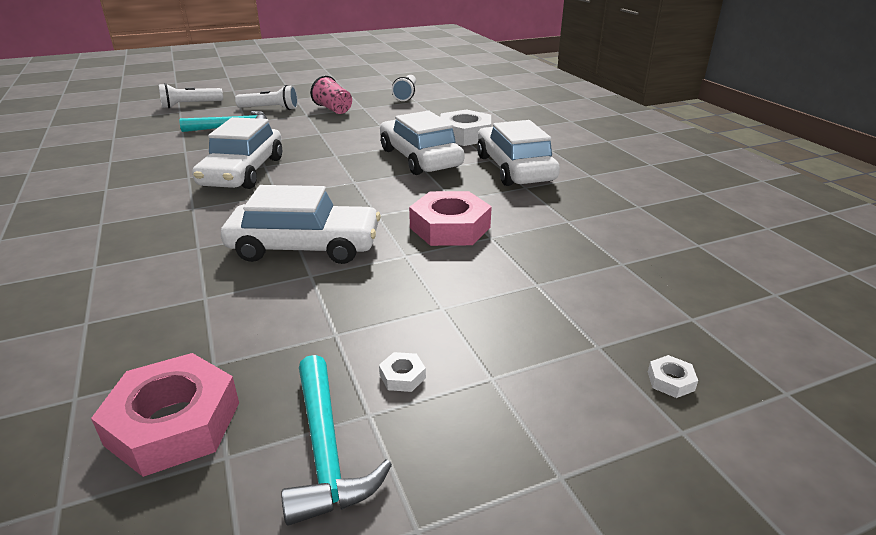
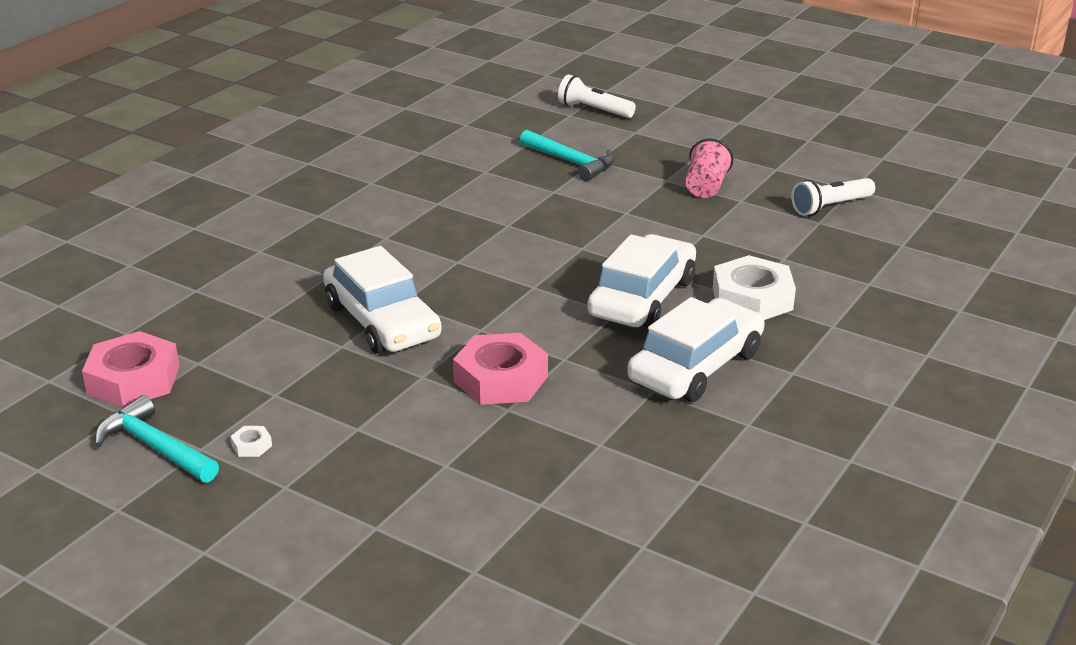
camera: 55 degrees right, 0 degrees up
white car [192,117,282,189] -> none
white flashlight [235,85,298,110] -> none
turquoise hammer [281,355,392,526] -> turquoise hammer turned 90 degrees clockwise [95,395,219,482]
white nut [648,355,698,398] -> none

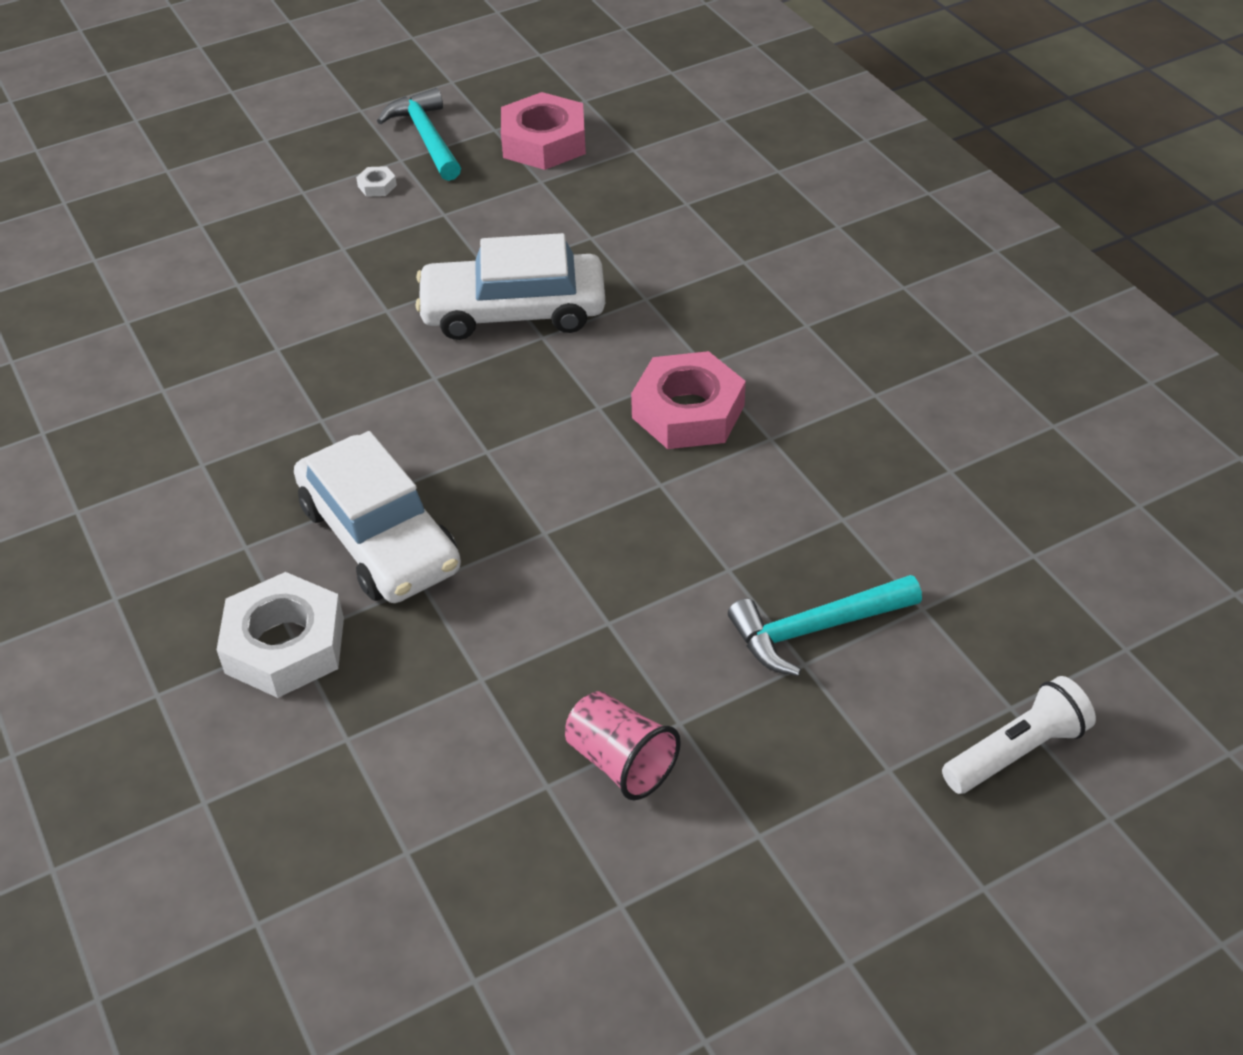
camera: 120 degrees right, 15 degrees up
turquoise hammer [95,395,219,482] -> turquoise hammer turned 90 degrees counterclockwise [377,88,461,181]
pink nut [453,333,548,405] -> pink nut moved to [631,351,746,449]
white car [627,297,765,402] -> none
white flashlight [791,178,875,216] -> none

